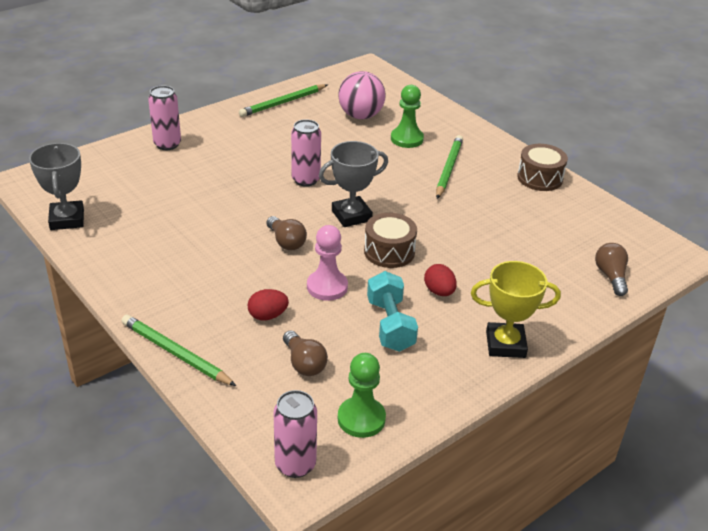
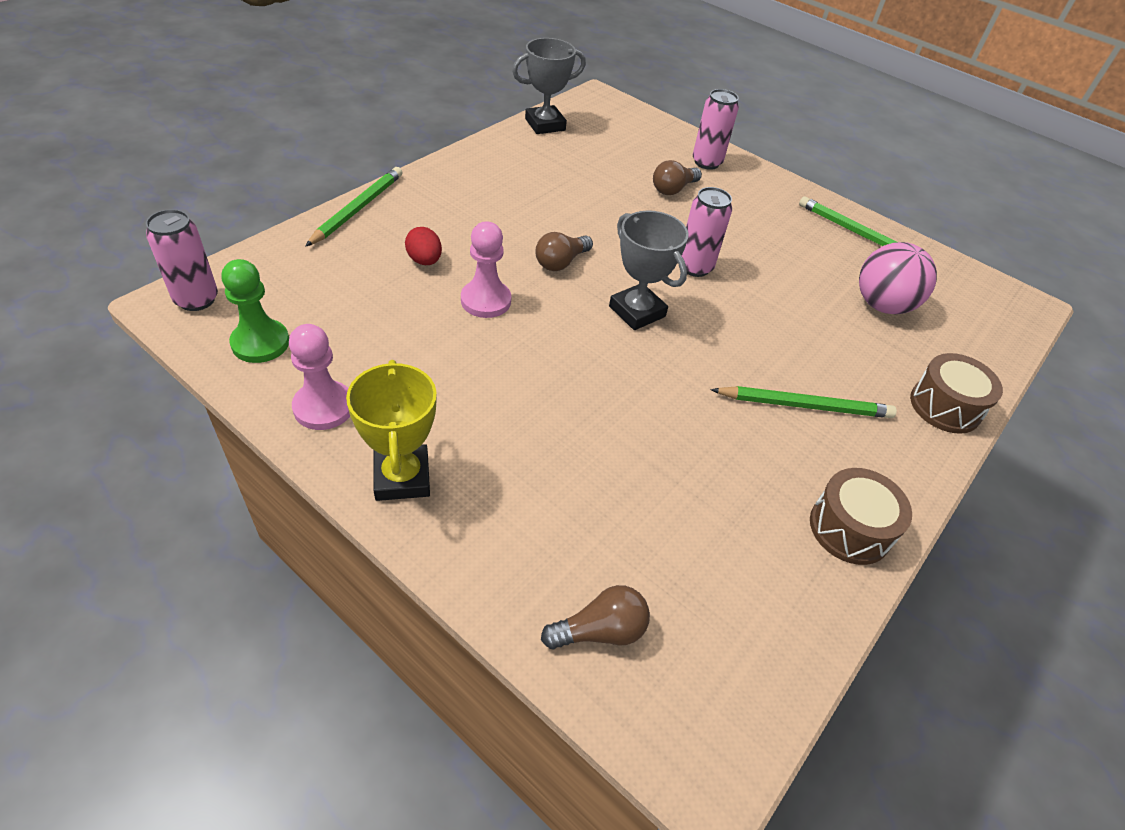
camera: 75 degrees right, 10 degrees up
brown light bulb [283,330,328,376] -> brown light bulb moved to [653,160,702,195]
brown drum [364,213,417,268] -> brown drum moved to [910,353,1003,434]
turquoise dumbbell [367,271,418,352] -> none
green pawn [391,85,424,148] -> none
red egg [424,264,457,296] -> none
none -> pink pawn [289,324,350,430]

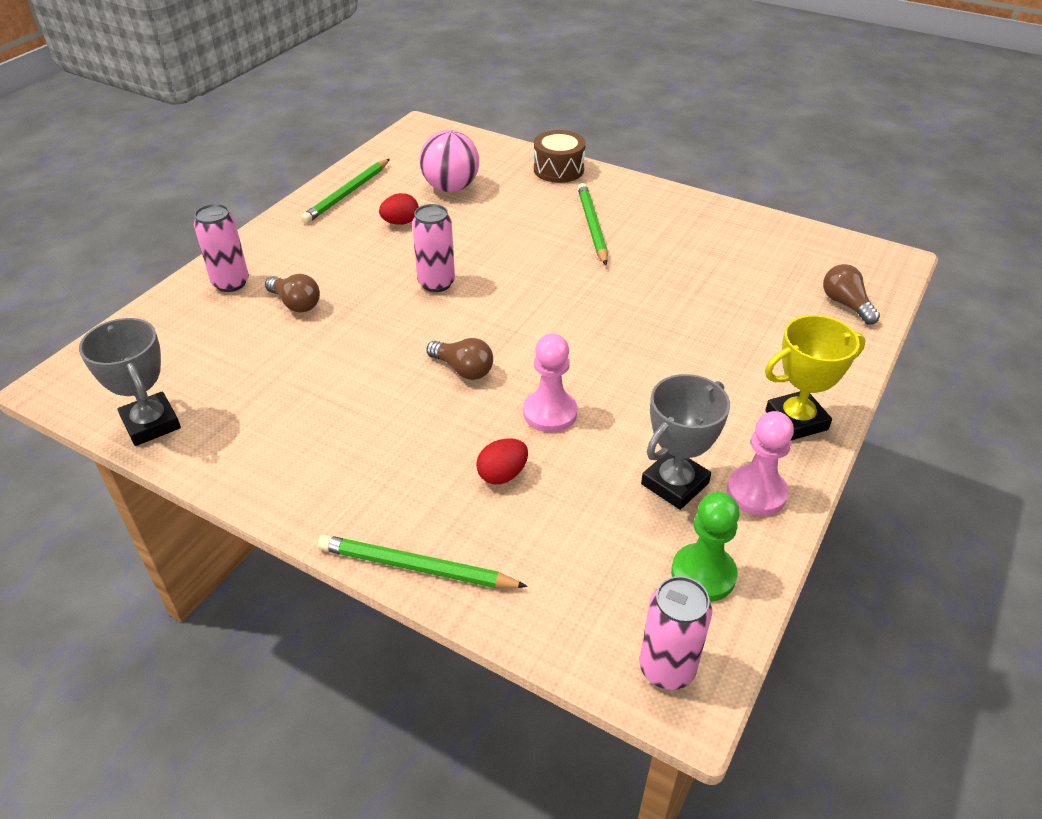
camera: 95 degrees left, 5 degrees down
grey trophy [609,210,689,330] -> grey trophy moved to [641,374,730,510]
brown drum [810,468,912,565] -> none
none -> red egg [379,193,419,225]

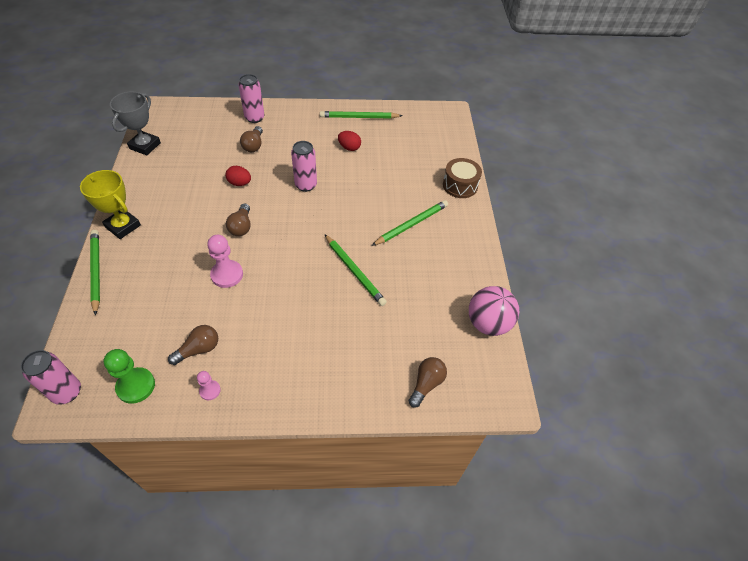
camera: 55 degrees right, 10 degrees up
pink ball [420,130,479,192] -> pink ball moved to [469,286,519,336]
red egg [476,439,528,484] -> red egg moved to [225,166,251,186]
grey trophy [641,374,730,510] -> brown light bulb [168,325,218,365]
pink pawn [727,411,794,516] -> pink pawn [197,371,221,400], size x0.56
yellow trophy [765,315,866,440] -> yellow trophy moved to [80,170,141,239]
none -> green pencil [325,234,387,306]

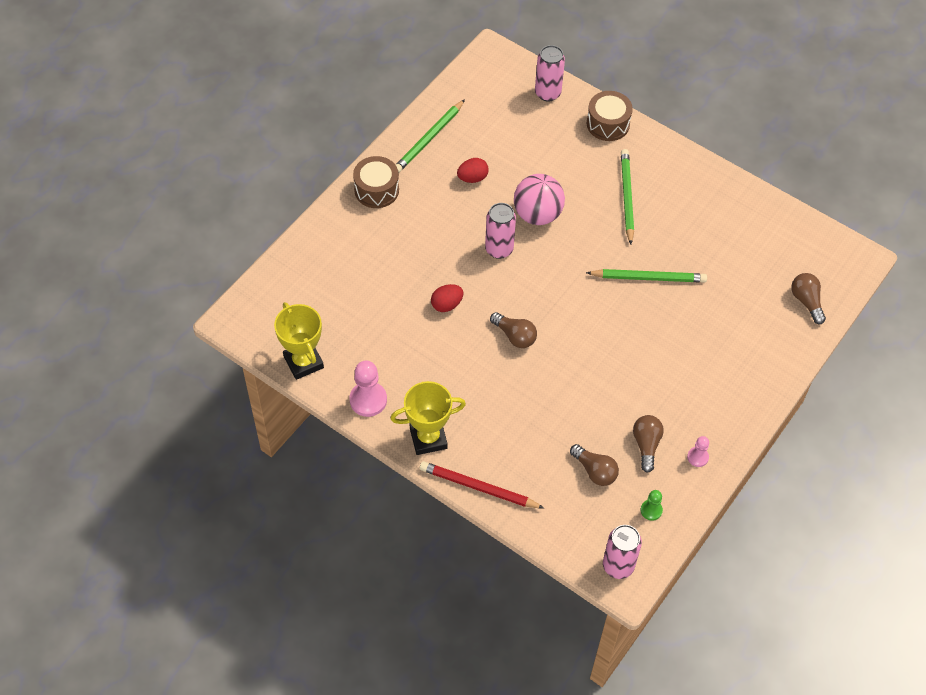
camera: 50 degrees left, 5 degrees up
green pencil [90,230,100,316] -> red pencil [420,461,544,508]
green pawn [103,349,155,404] -> green pawn [641,490,663,521], size x0.56
grey trophy [110,91,161,155] -> yellow trophy [274,302,324,380]
pink pawn [207,235,243,288] -> pink pawn moved to [350,361,387,417]
pink can [238,74,265,123] -> pink can moved to [535,45,565,101]
brown light bulb [240,126,263,152] -> brown light bulb moved to [570,444,619,486]
pink ball [469,286,519,336] -> pink ball moved to [514,174,565,225]
none -> brown drum [353,156,399,208]

